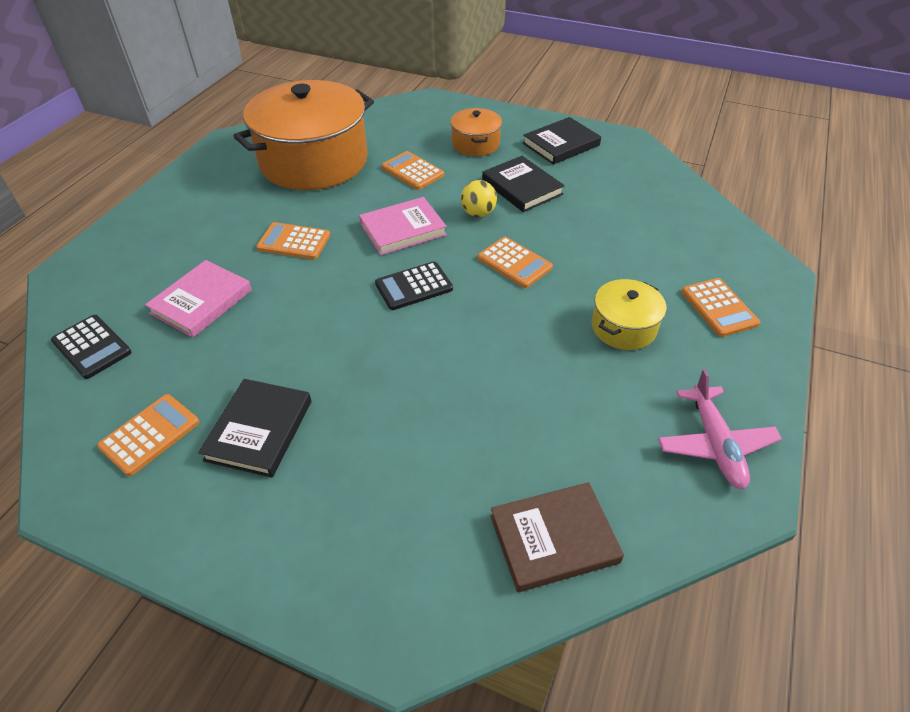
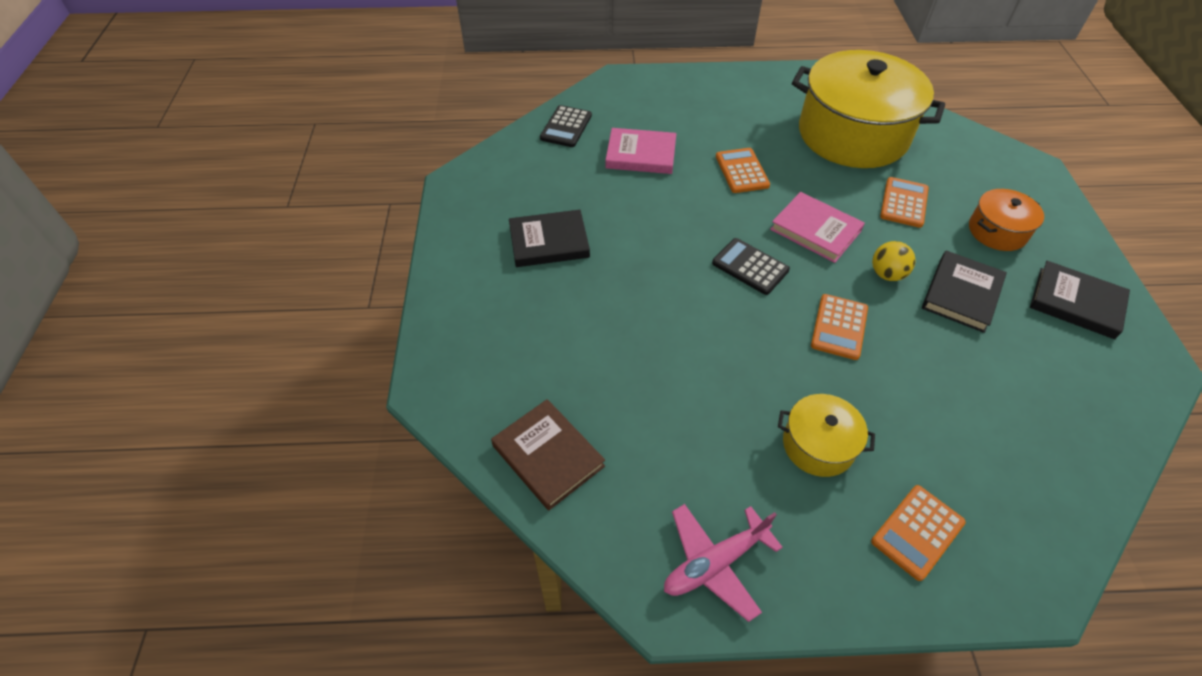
camera: 65 degrees right, 5 degrees up
orange calculator [97,394,200,476] -> none
orange pot [233,80,374,190] -> yellow pot [792,50,945,168]

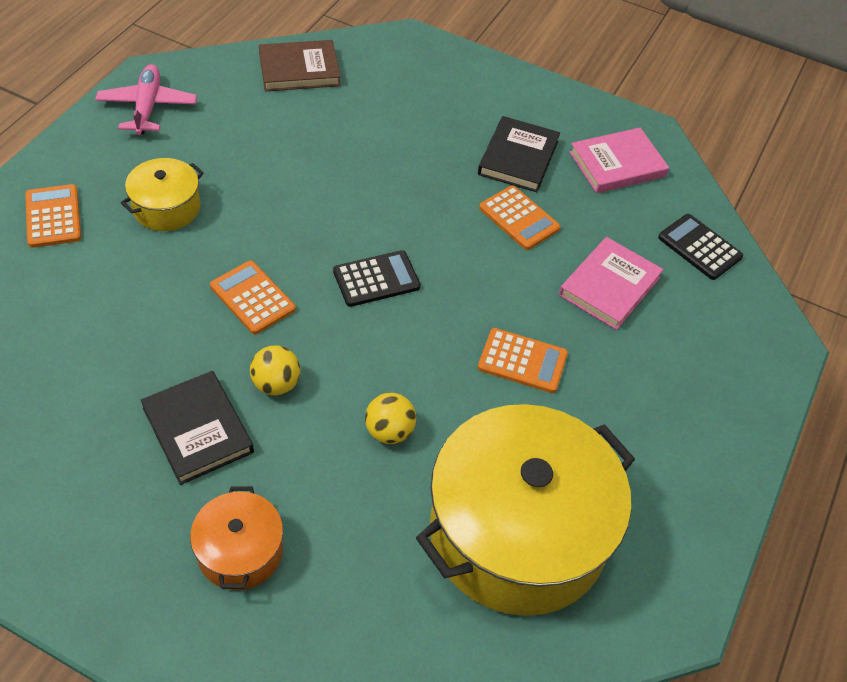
camera: 115 degrees right, 0 degrees up
pink book [770,192,865,263] -> pink book moved to [569,128,669,193]
orange calculator [880,177,929,228] -> orange calculator moved to [479,186,561,250]
black book [1030,261,1130,339] -> none
none -> yellow ball [365,393,416,444]

